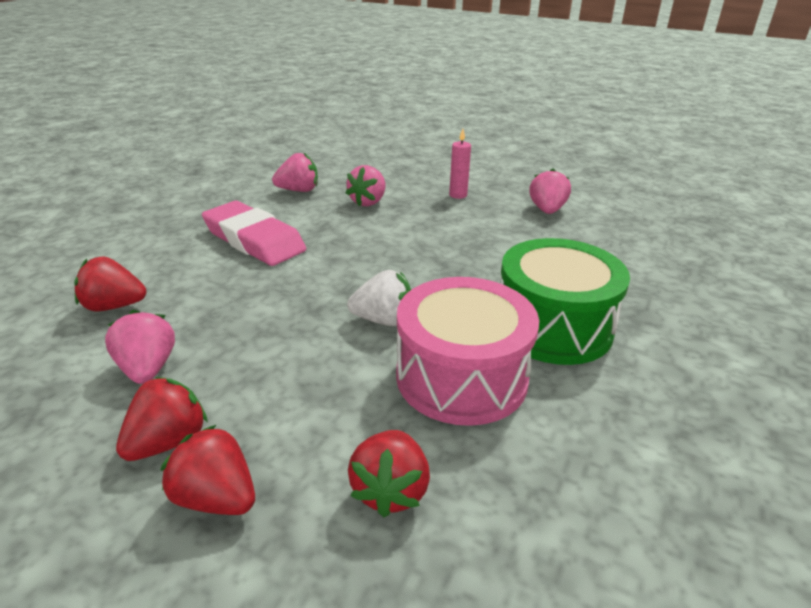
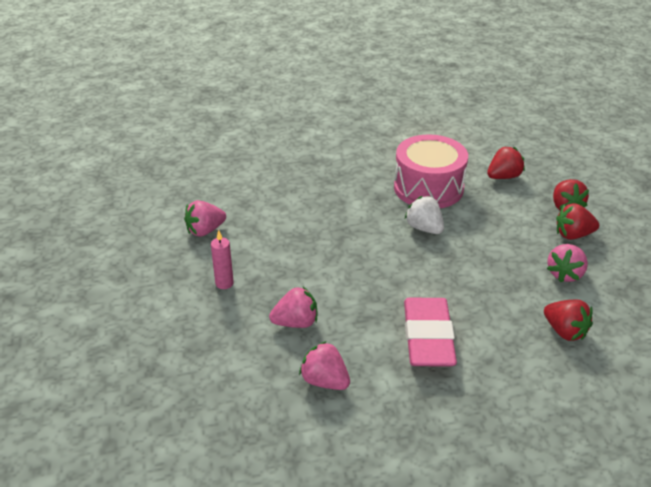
camera: 130 degrees left, 5 degrees up
green drum [500,238,630,365] -> none

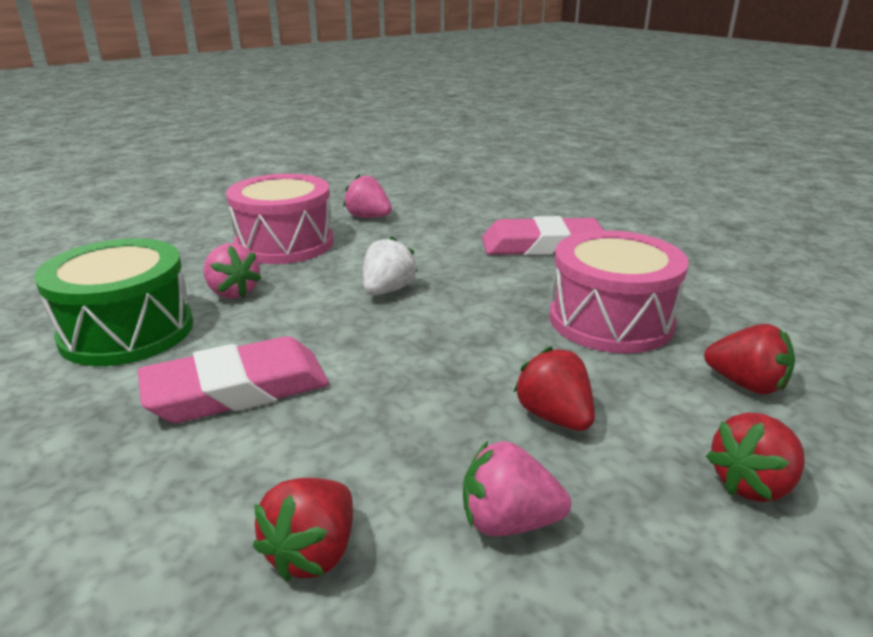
camera: 65 degrees right, 10 degrees down
pink candle [211,230,234,289] -> pink drum [226,174,334,264]
pink strawberry [299,341,350,390] -> green drum [34,238,193,366]
white strawberry [405,196,444,234] -> white strawberry moved to [363,236,418,295]
red strawberry [556,203,599,240] -> red strawberry moved to [513,346,595,431]
none -> pink eraser [482,216,603,255]

